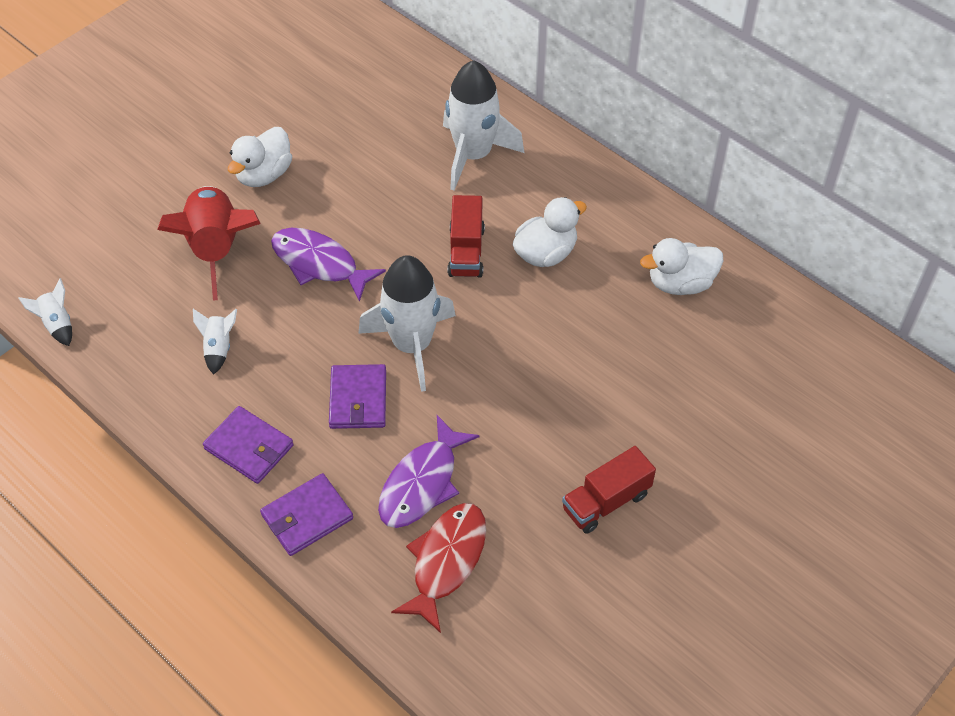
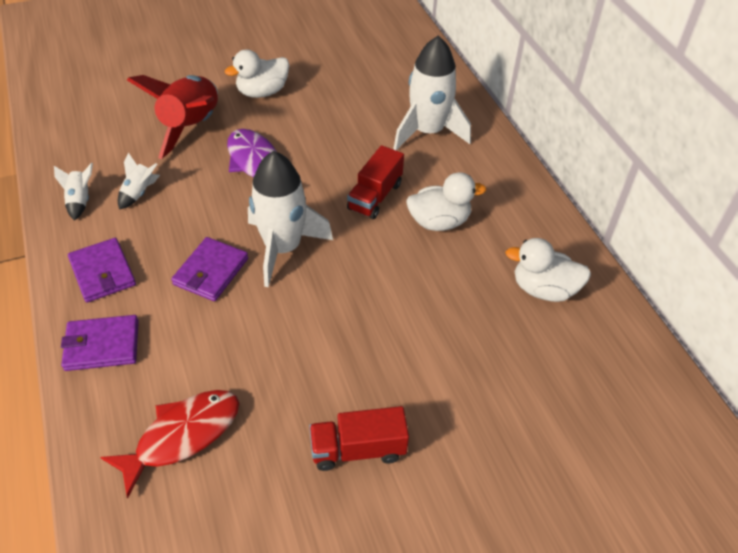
camera: 25 degrees right, 5 degrees down
white rocket [18,278,72,346] -> white rocket moved to [54,163,93,221]
purple fish [378,415,479,528] -> none

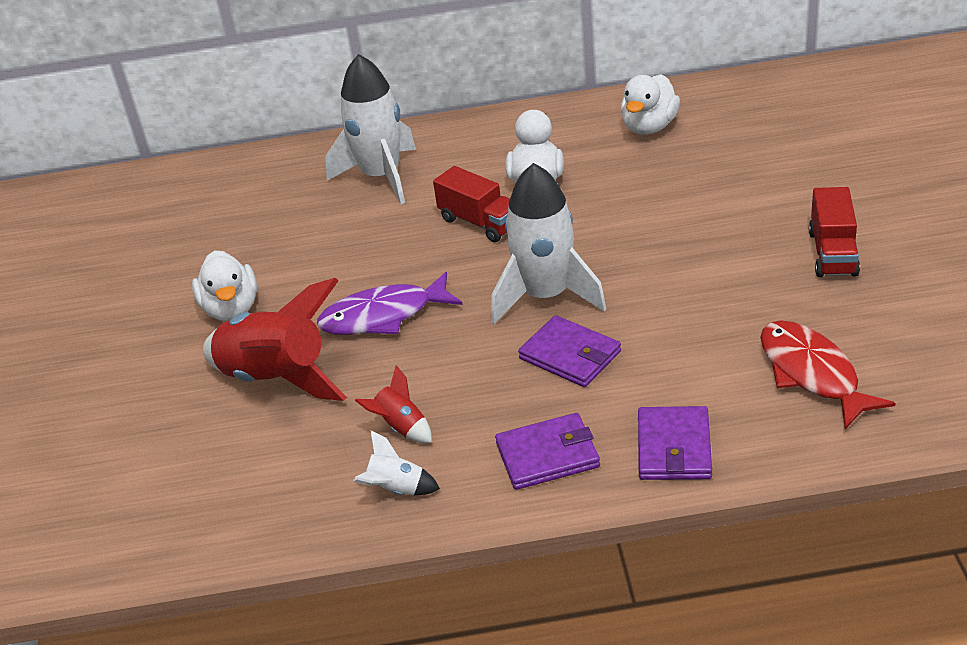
camera: 70 degrees left, 10 degrees down
white rocket [118,152,160,209] -> red rocket [355,365,432,443]

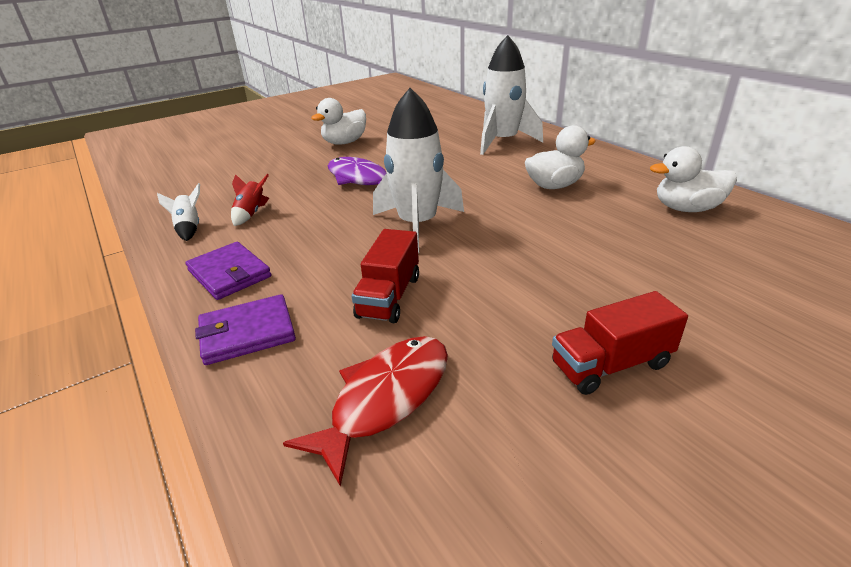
camera: 60 degrees right, 5 degrees down
red rocket [203,278,347,401] -> none
red truck [433,166,510,242] -> red truck moved to [352,229,419,323]
purple wallet [518,315,621,387] -> none

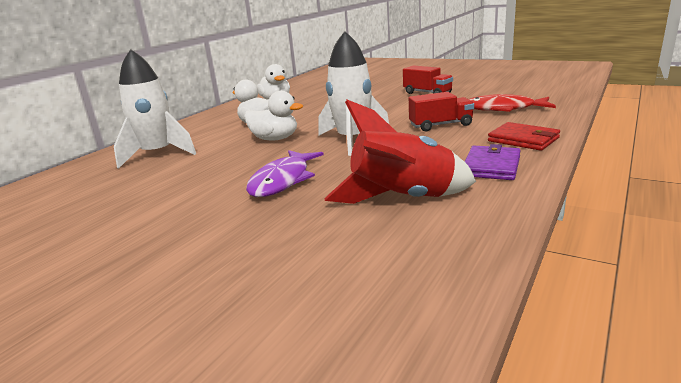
camera: 115 degrees left, 10 degrees down
white rocket [157,183,200,241] -> none
purple wallet [195,294,296,365] -> red wallet [488,122,560,151]
red rocket [231,174,269,226] -> red rocket [324,100,476,204], size x2.21
white duck [311,98,366,145] -> white duck moved to [244,91,303,141]

